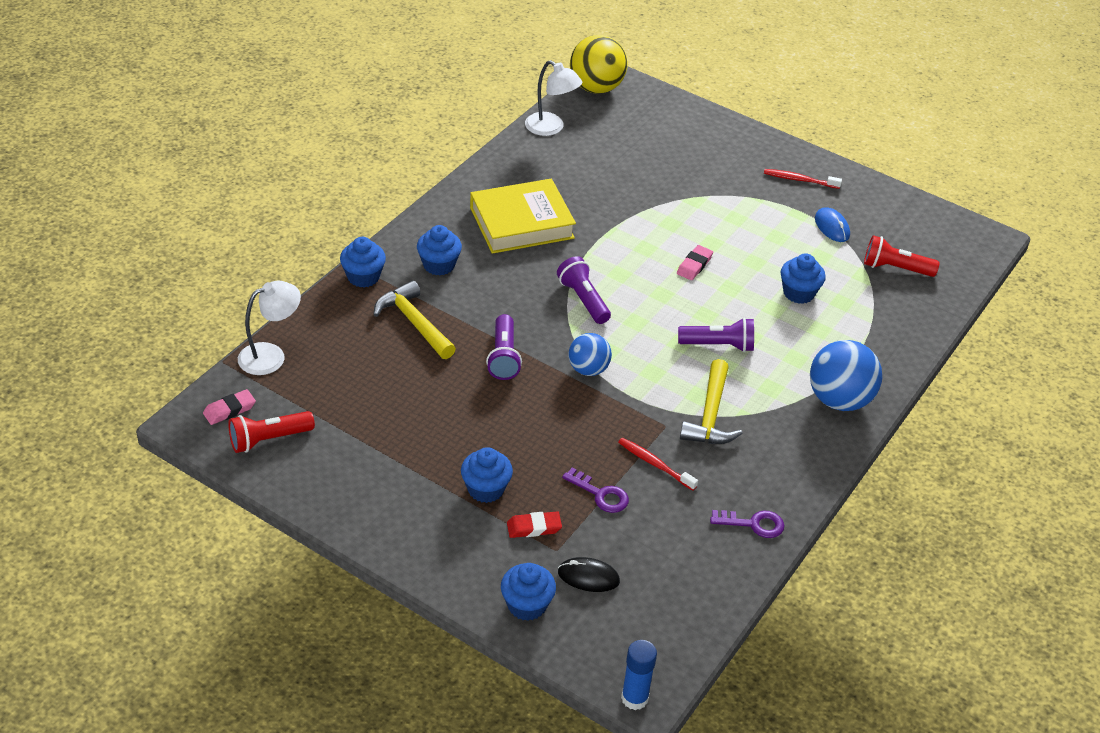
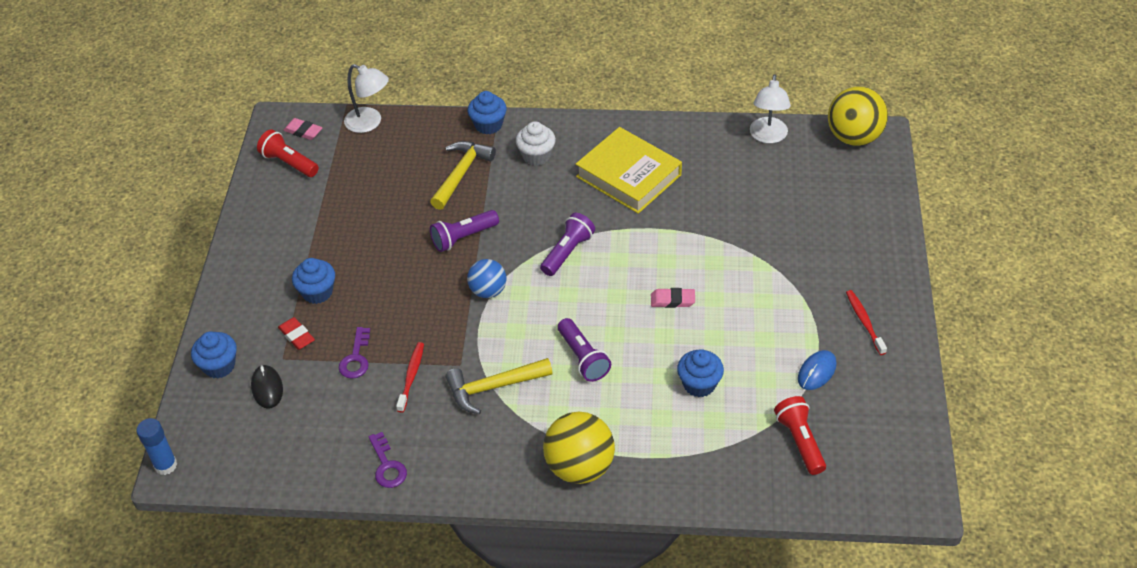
camera: 65 degrees right, 5 degrees up
blue cupcake [417,225,462,276] -> white cupcake [516,121,556,166]
blue ball [810,340,882,411] -> yellow ball [543,412,615,484]

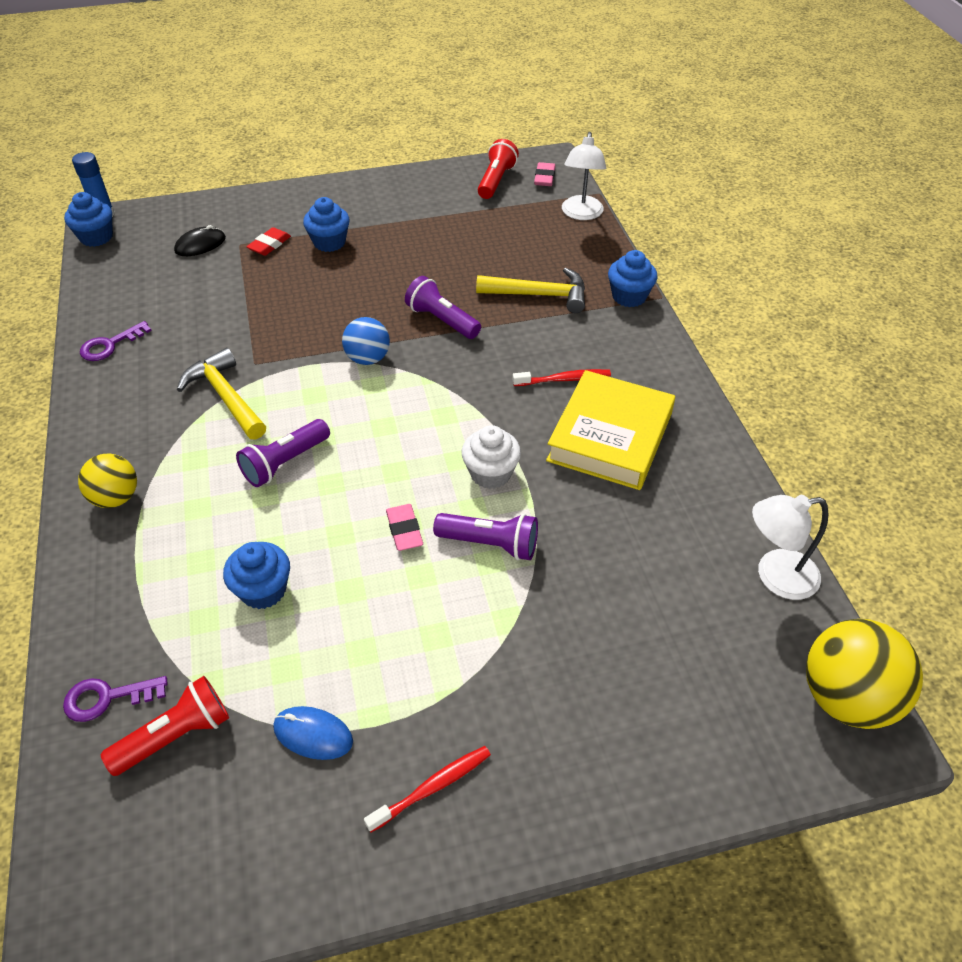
camera: 70 degrees right, 0 degrees up
blue cupcake [191,331,237,378] -> blue cupcake moved to [64,192,113,247]
purple key [339,327,370,379] -> purple key moved to [63,676,168,722]
red toothbrush [396,342,424,413] -> red toothbrush moved to [512,369,611,386]
white cupcake [516,121,556,166] -> white cupcake moved to [462,425,521,489]
purple flashlight [540,213,595,276] -> purple flashlight moved to [433,513,538,560]
yellow ball [543,412,615,484] -> yellow ball [78,454,137,508], size x0.61

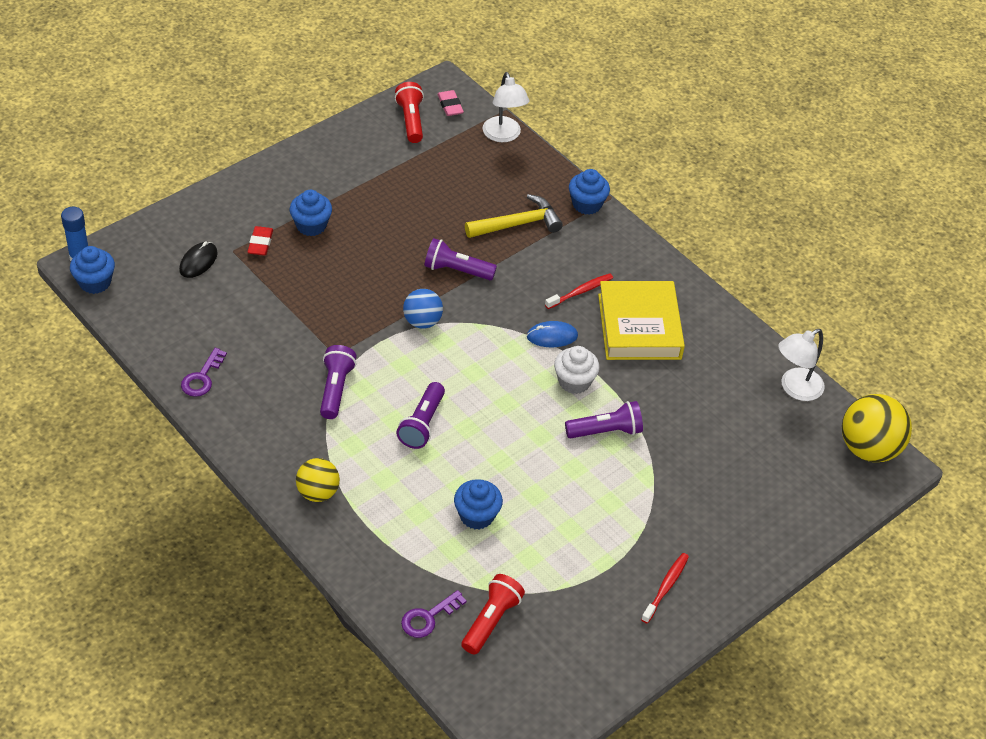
camera: 30 degrees left, 0 degrees up
yellow hammer [177,348,266,439] -> purple flashlight [320,345,357,419]
blue mouse [273,706,353,760] -> blue mouse moved to [527,321,578,347]
pink eraser [386,504,423,551] -> none

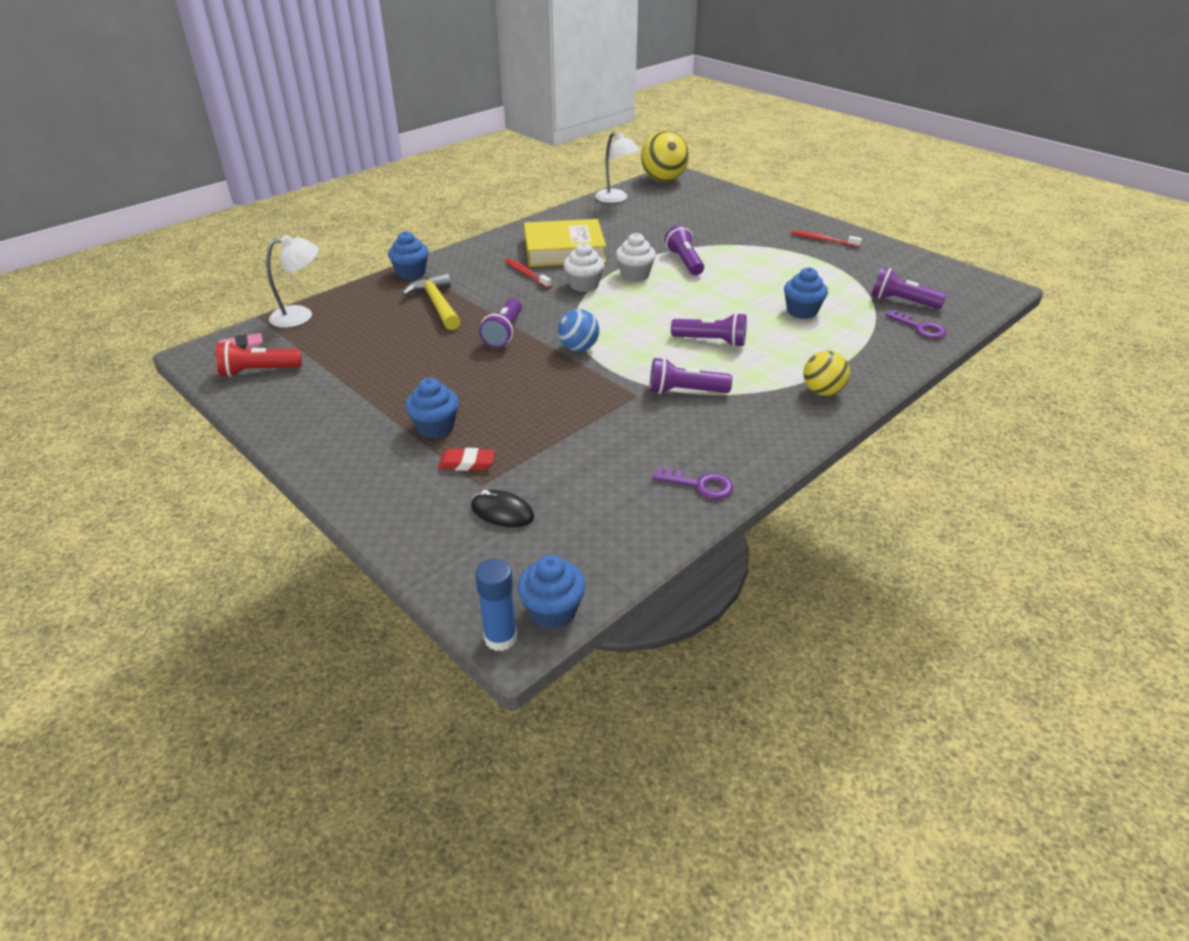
camera: 90 degrees left, 10 degrees down
red flashlight [461,574,525,655] -> purple flashlight [871,267,947,309]
blue mouse [527,321,578,347] -> white cupcake [563,242,605,292]

